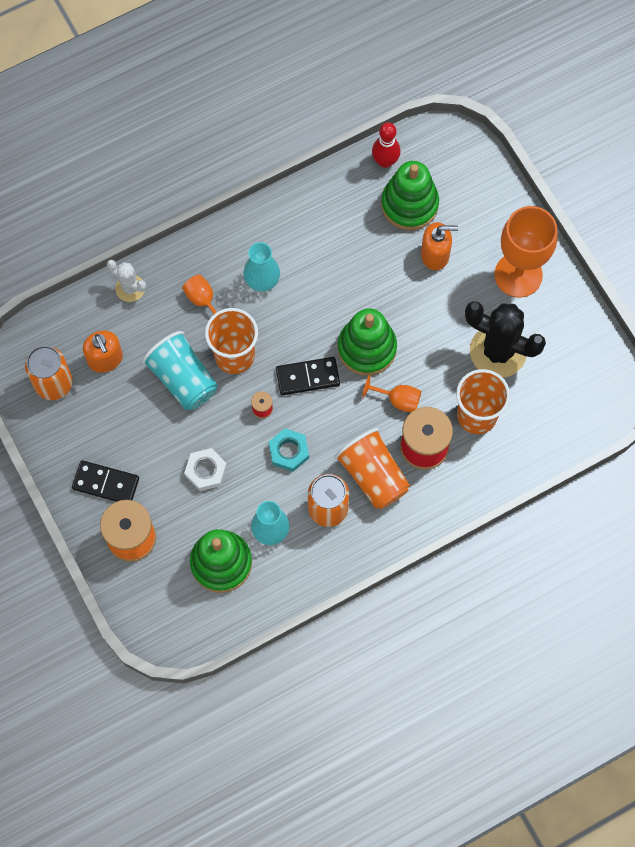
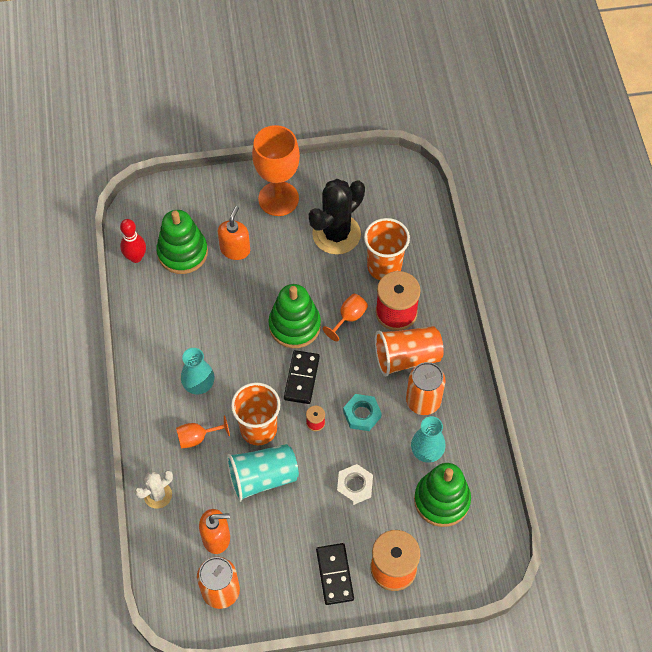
camera: 70 degrees left, 10 degrees down
black domino [72,460,139,502] -> black domino turned 45 degrees counterclockwise [316,543,354,605]

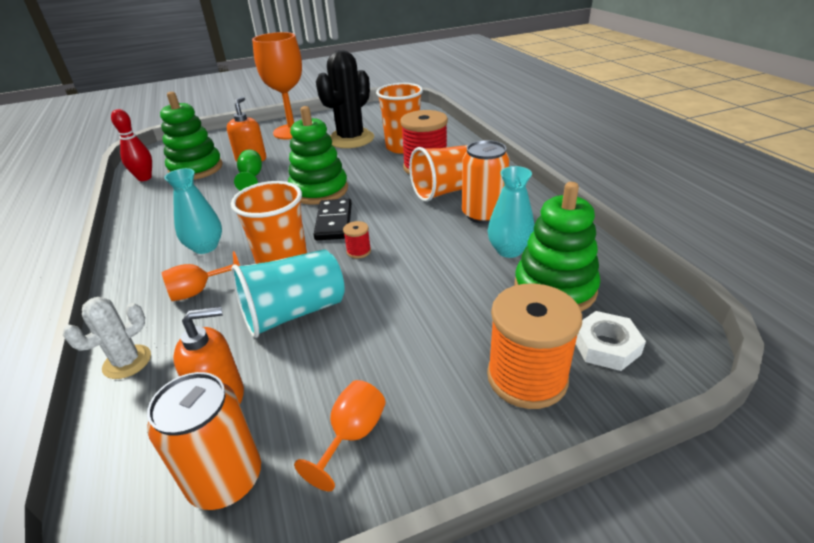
camera: 10 degrees left, 25 degrees down
black domino [316,543,354,605] -> none
orange goblet [323,294,368,342] -> orange goblet moved to [294,380,386,491]
white nut [337,464,373,505] -> white nut moved to [576,311,646,371]
turquoise nut [343,394,382,431] -> none
none -> green goblet [234,149,262,191]

